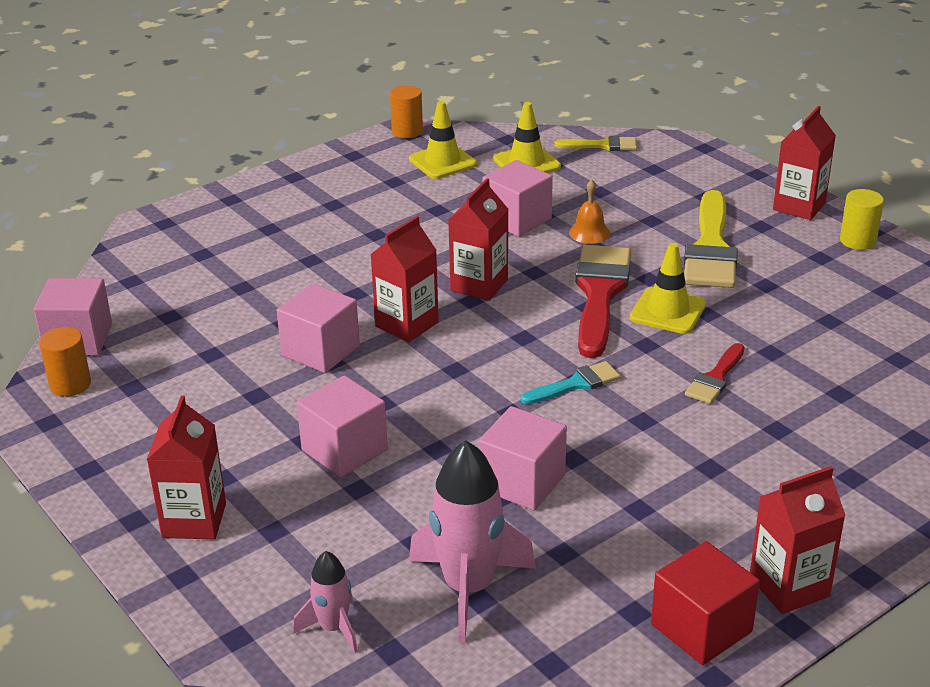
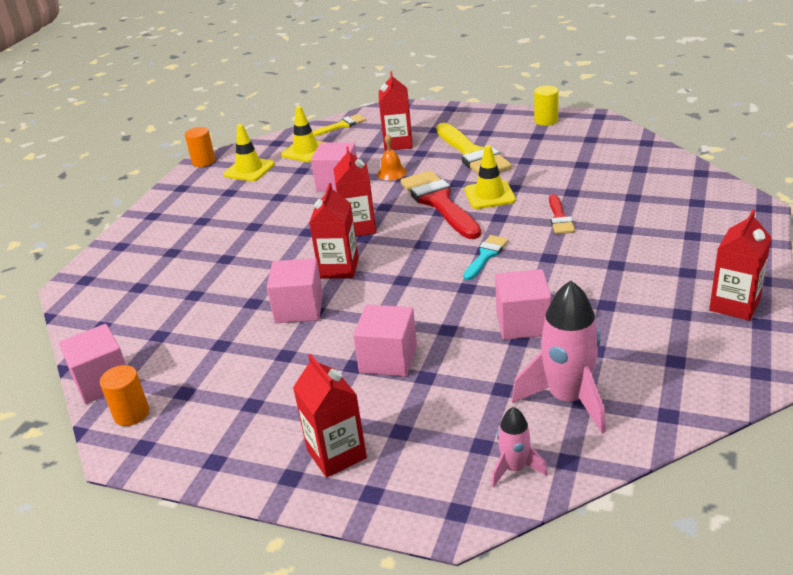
camera: 30 degrees left, 0 degrees up
red cube [651,541,760,665] -> none
red carton [773,106,836,220] -> red carton moved to [379,71,413,151]

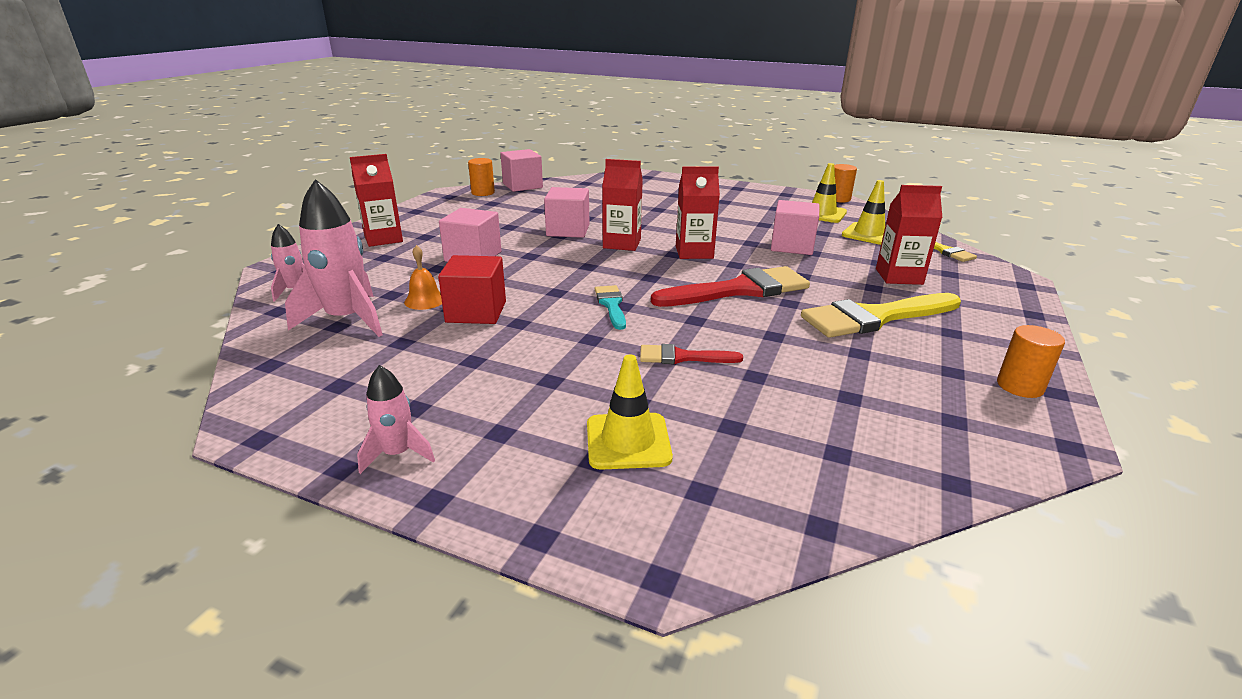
camera: 90 degrees right, 5 degrees down
orange bell [377,134,407,180] -> orange bell moved to [404,245,442,310]
turquoise brush [463,235,509,280] -> turquoise brush turned 135 degrees counterclockwise [595,285,626,330]
yellow traffic cone [464,145,516,209] -> yellow traffic cone moved to [587,355,673,470]
pink cube [495,269,551,340] -> red cube [438,255,506,324]
yellow cylinder [534,86,559,126] -> orange cylinder [997,325,1065,398]
red carton [709,210,772,321] -> pink rocket [357,365,435,474]

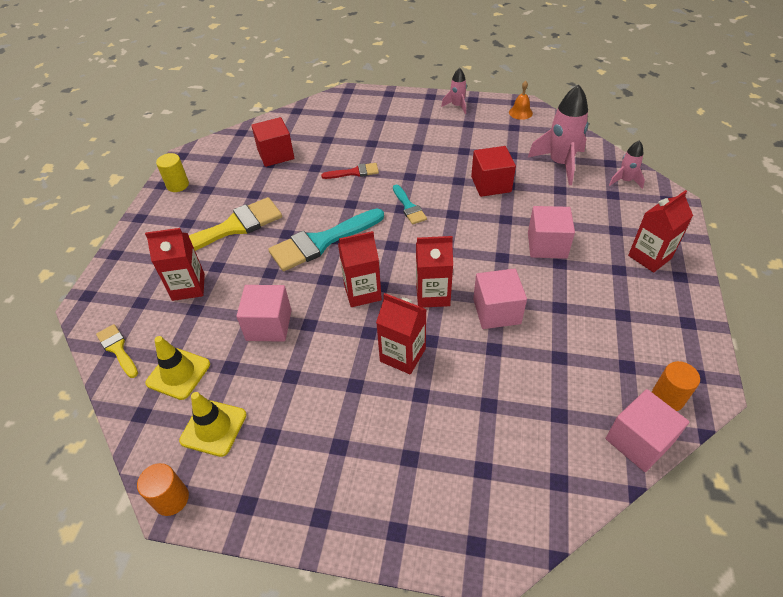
camera: 170 degrees right, 20 degrees up
orange bell [404,245,442,310] -> orange bell moved to [509,81,533,120]
yellow traffic cone [587,355,673,470] -> none
red brush [651,266,810,307] -> turquoise brush [268,208,384,271]
orange cylinder [997,325,1065,398] -> yellow cylinder [156,153,189,192]
none -> red cube [251,117,294,167]
none -> red carton [376,293,427,374]

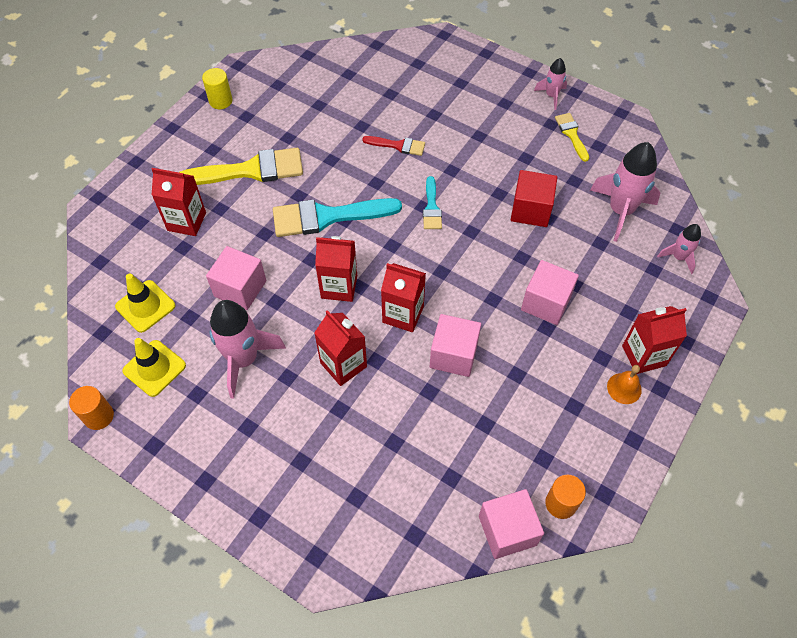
camera: 20 degrees right, 10 degrees up
yellow brush [96,324,138,378] -> yellow brush moved to [555,113,589,162]
red cube [251,117,294,167] -> none
orange bell [509,81,533,120] -> orange bell moved to [607,365,642,404]
none -> pink rocket [209,300,286,399]

